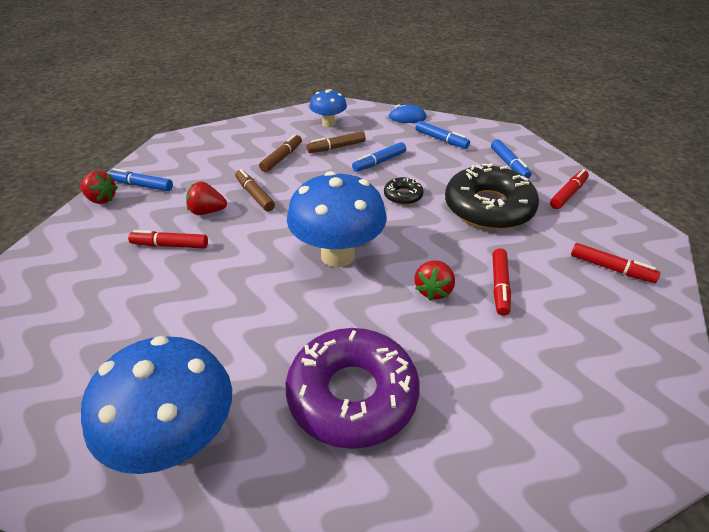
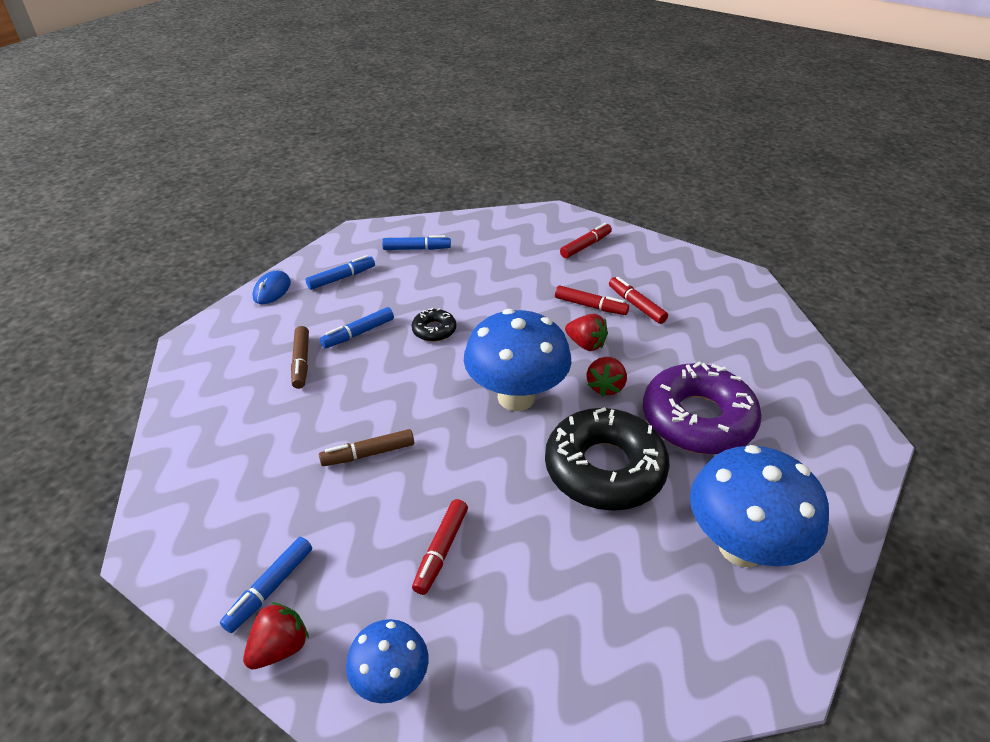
camera: 75 degrees left, 0 degrees up
red strawberry [186,181,227,215] -> red strawberry moved to [587,357,627,397]
brown marker [259,134,302,172] -> none
blue mushroom [309,89,347,127] -> blue mushroom moved to [346,619,428,703]
blue marker [352,142,406,172] -> blue marker turned 75 degrees clockwise [320,307,394,348]
black donut [445,163,539,230] -> black donut moved to [545,407,670,511]
red marker [550,169,589,209] -> red marker moved to [609,277,668,324]

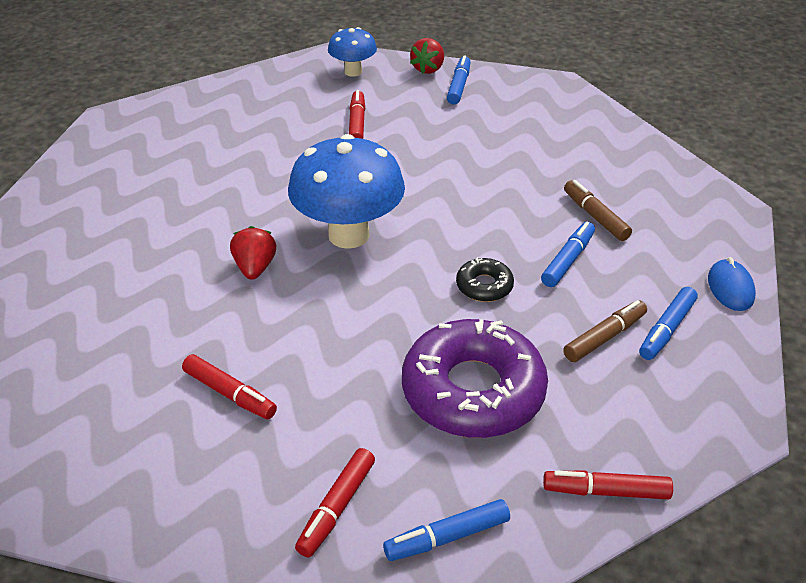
camera: 160 degrees right, 0 degrees up
brown marker [319,429,414,466] -> brown marker moved to [563,300,647,362]
blue marker [382,235,451,250] -> blue marker moved to [383,499,510,561]
black donut [545,407,670,511] -> none
red marker [555,285,629,315] -> red marker moved to [543,470,673,499]
red strawberry [565,314,608,351] -> none
purple donut [643,362,762,455] -> purple donut moved to [402,319,548,438]
blue mushroom [690,445,829,567] -> none

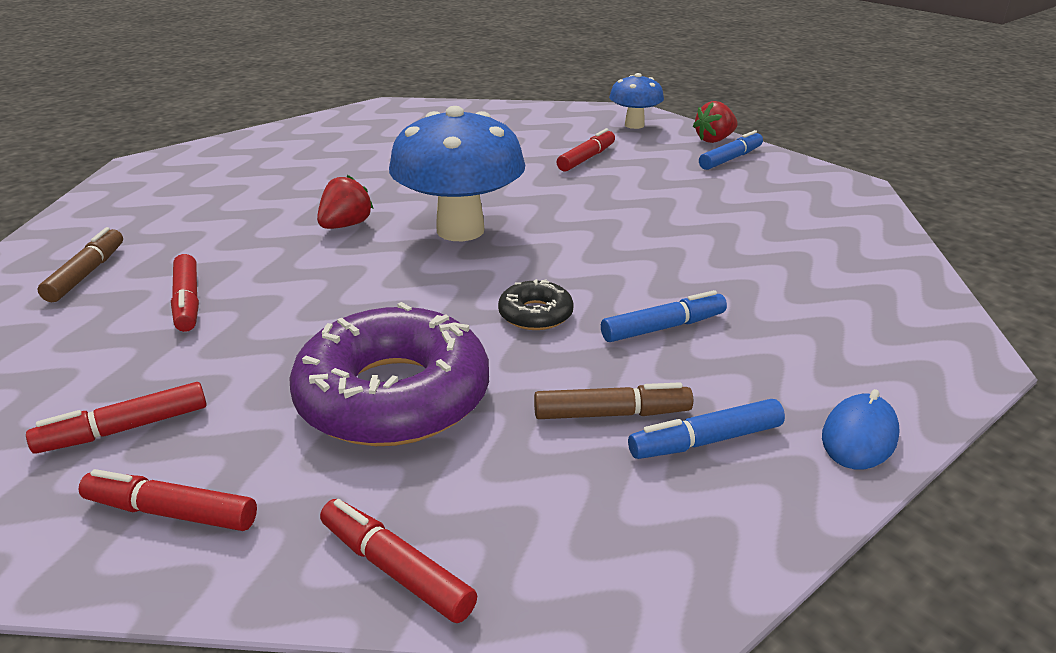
camera: 35 degrees right, 10 degrees down
blue marker [383,499,510,561] -> red marker [78,469,257,531]
brown marker [564,180,632,241] -> brown marker moved to [37,227,123,302]

